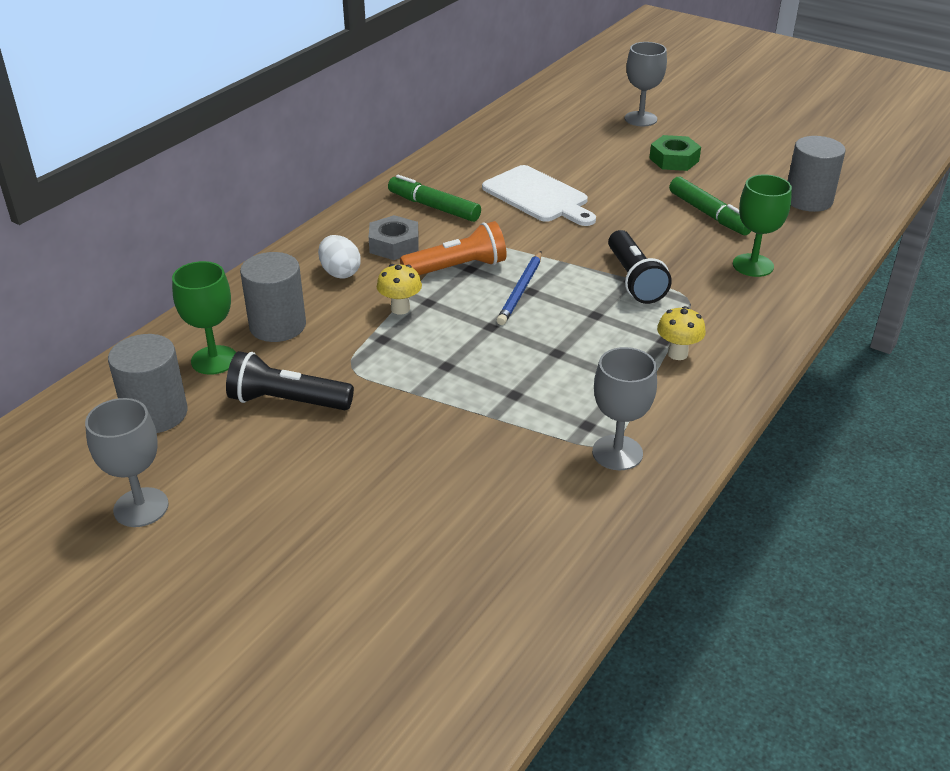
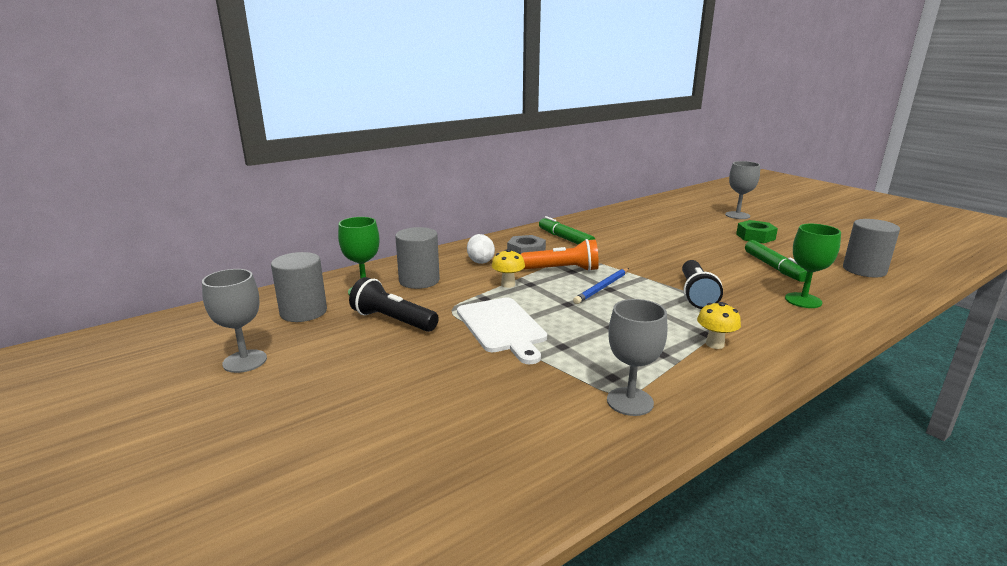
camera: 20 degrees right, 15 degrees down
white cutting board [482,165,596,226] -> white cutting board moved to [457,297,547,364]

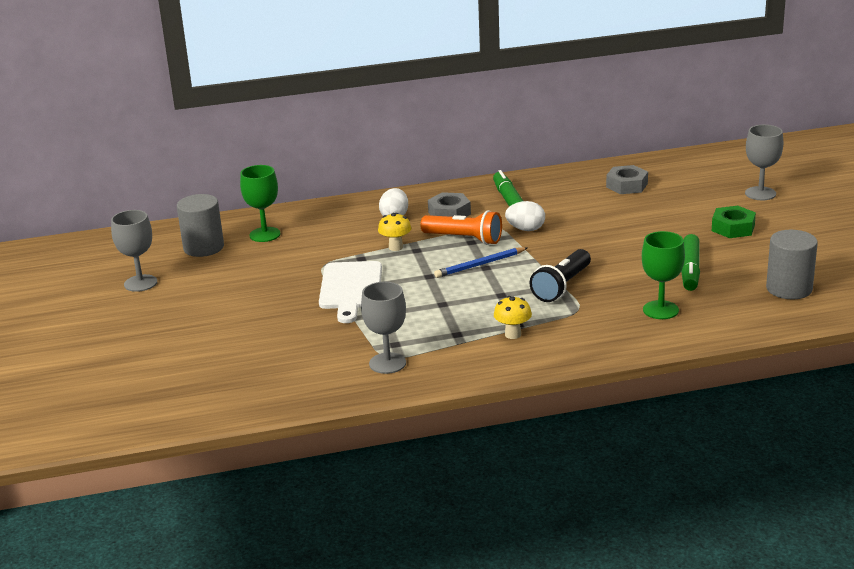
camera: 25 degrees right, 5 degrees up
black flashlight [349,277,439,332] -> none
grey cylinder [395,227,440,289] -> none
none -> white egg [505,201,545,231]
none -> grey nut [606,165,648,194]

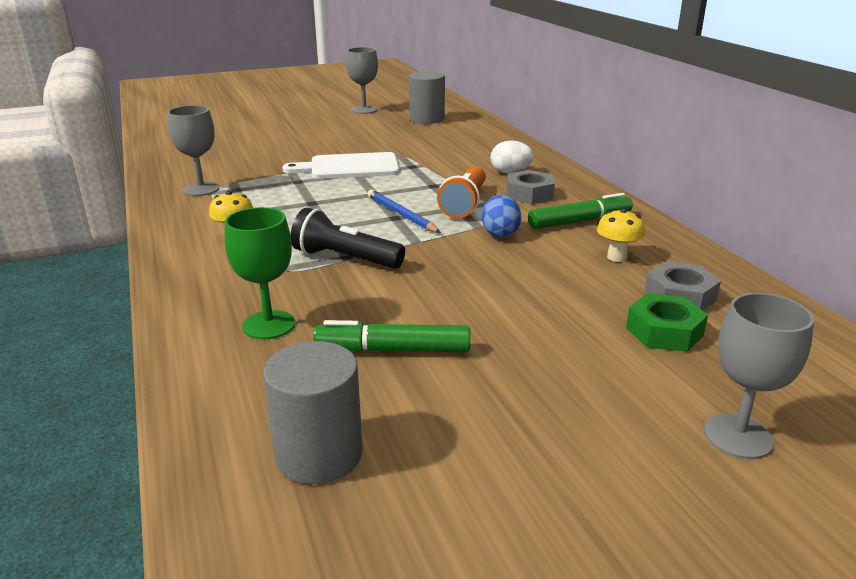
camera: 80 degrees right, 0 degrees up
green goblet [240,165,281,242] -> none
yellow mushroom [378,213,411,251] -> yellow mushroom moved to [597,208,645,262]
white egg [505,201,545,231] -> blue egg [482,195,521,238]
green nut [712,206,756,238] -> green nut moved to [626,293,708,352]

